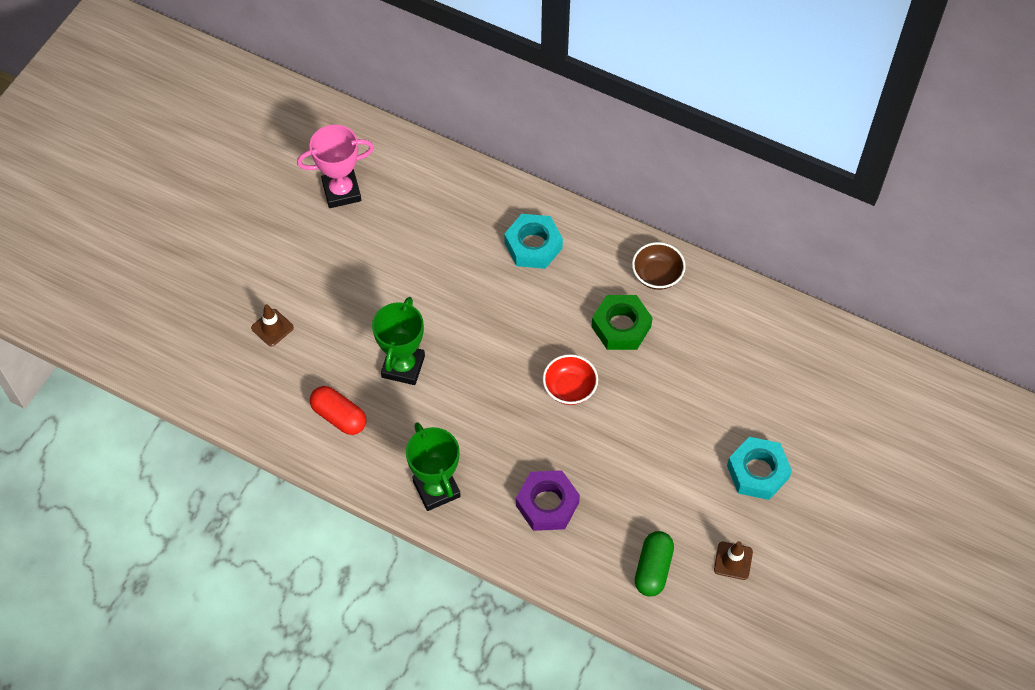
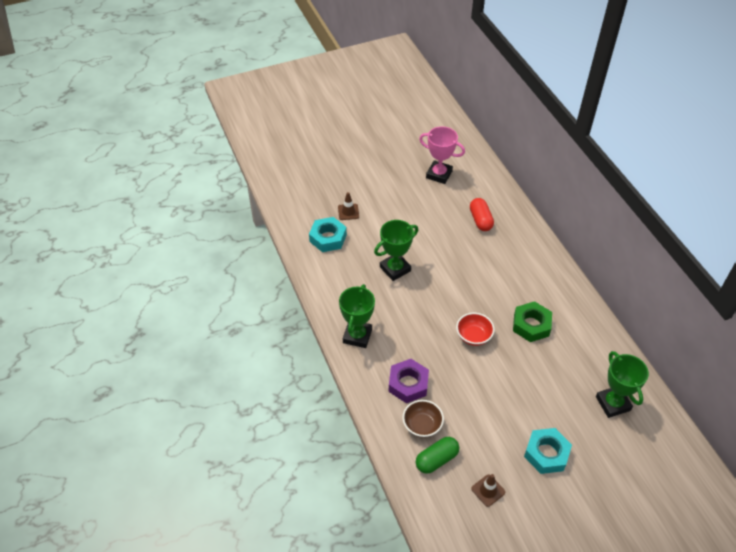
camera: 40 degrees right, 10 degrees down
red capsule [310,386,366,435] -> red capsule moved to [470,198,494,231]
turquoise nut [504,214,563,269] -> turquoise nut moved to [309,217,347,252]
brown bowl [632,242,686,290] -> brown bowl moved to [403,400,444,438]
none -> green trophy [596,351,649,418]

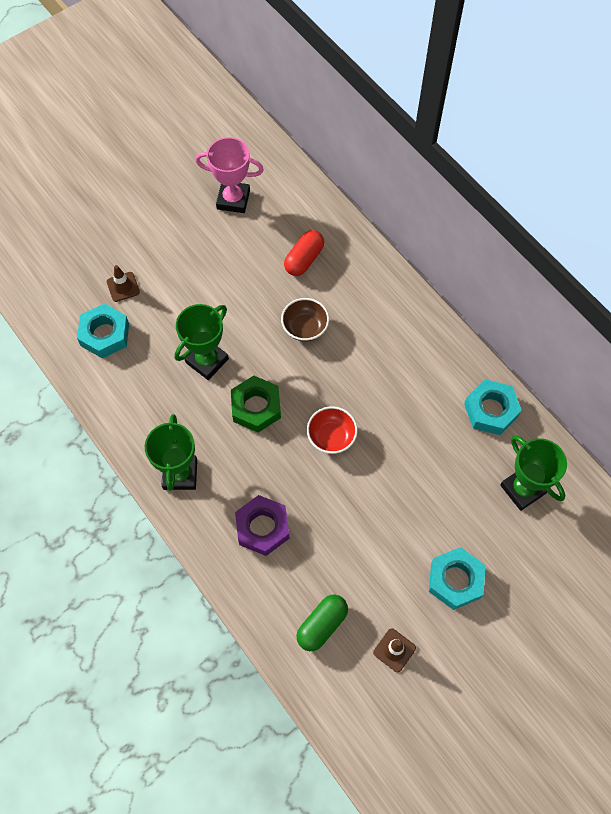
camera: 15 degrees left, 15 degrees up
brown bowl [403,400,444,438] -> brown bowl moved to [281,298,329,341]
red capsule [470,198,494,231] -> red capsule turned 60 degrees clockwise [284,230,324,276]
green nut [513,301,552,342] -> green nut moved to [231,376,281,433]
none -> turquoise nut [464,379,522,435]

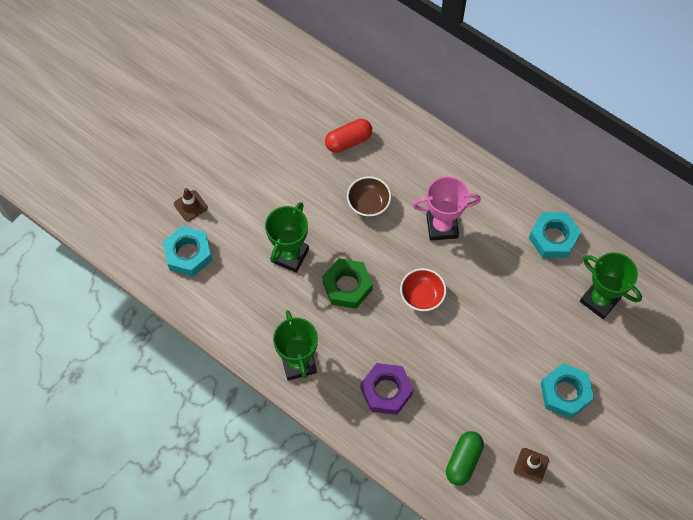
camera: 15 degrees left, 0 degrees up
pink trophy [195,137,264,213] -> pink trophy moved to [413,176,481,241]
red capsule [284,230,324,276] -> red capsule turned 45 degrees clockwise [325,119,372,153]

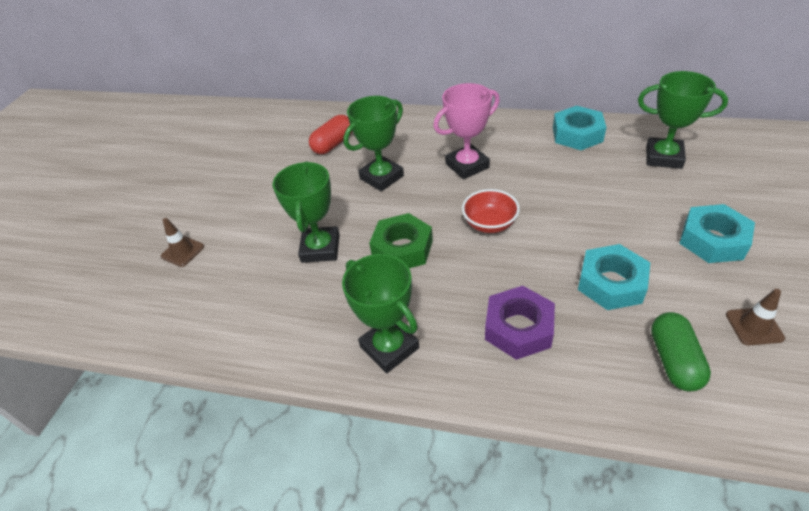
camera: 20 degrees left, 20 degrees down
turquoise nut [163,226,212,277] -> turquoise nut moved to [578,244,650,310]
brown bowl [347,176,391,217] -> green trophy [344,96,404,192]

